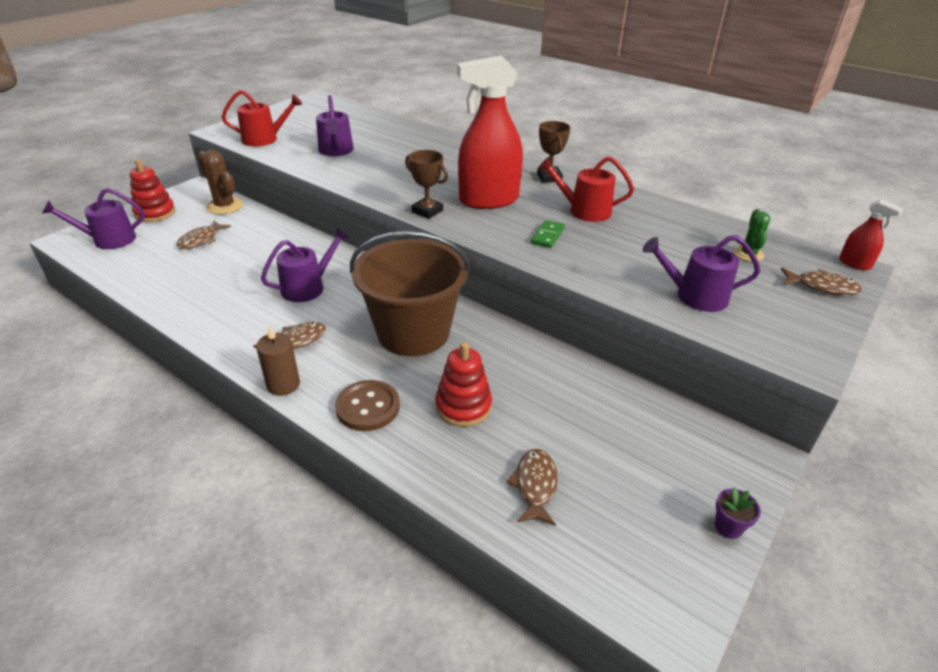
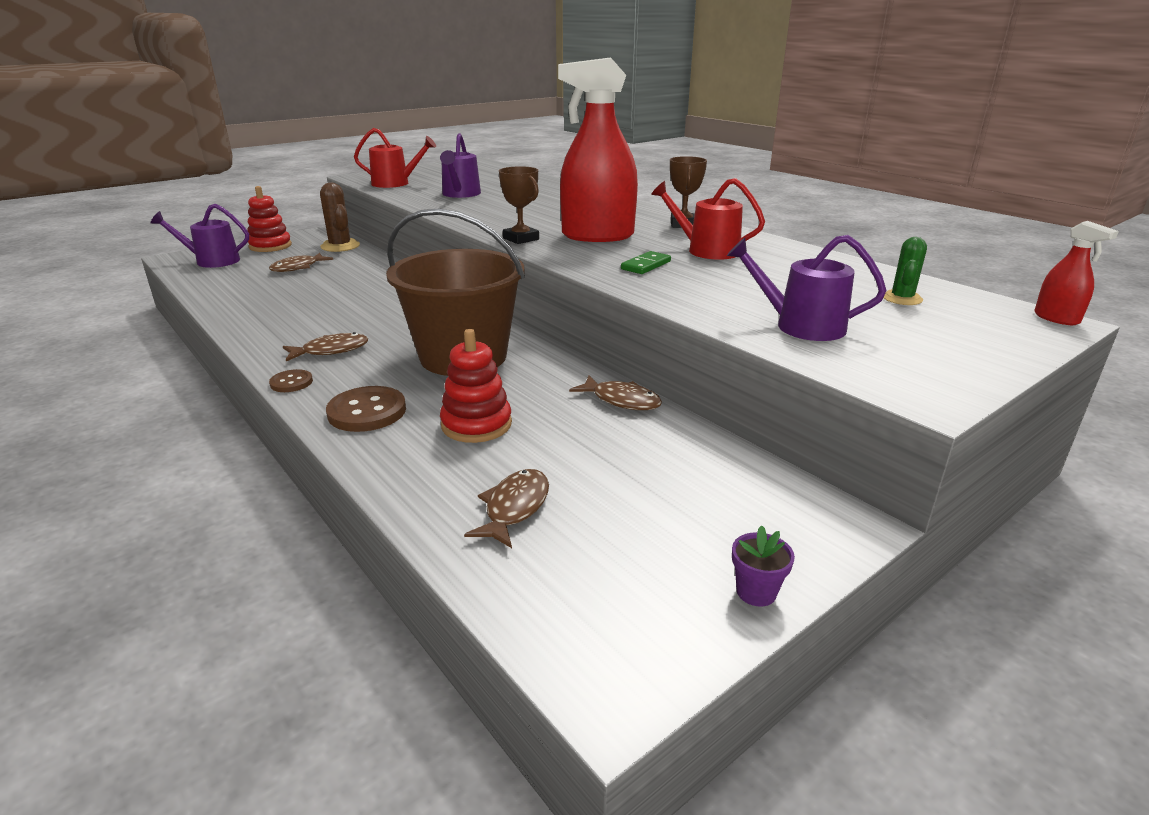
camera: 15 degrees right, 10 degrees down
brown candle [256,325,300,396] -> brown button [269,369,313,392]
purple watering can [261,227,349,302] -> none
brown fish [781,267,862,295] -> brown fish moved to [569,375,662,410]

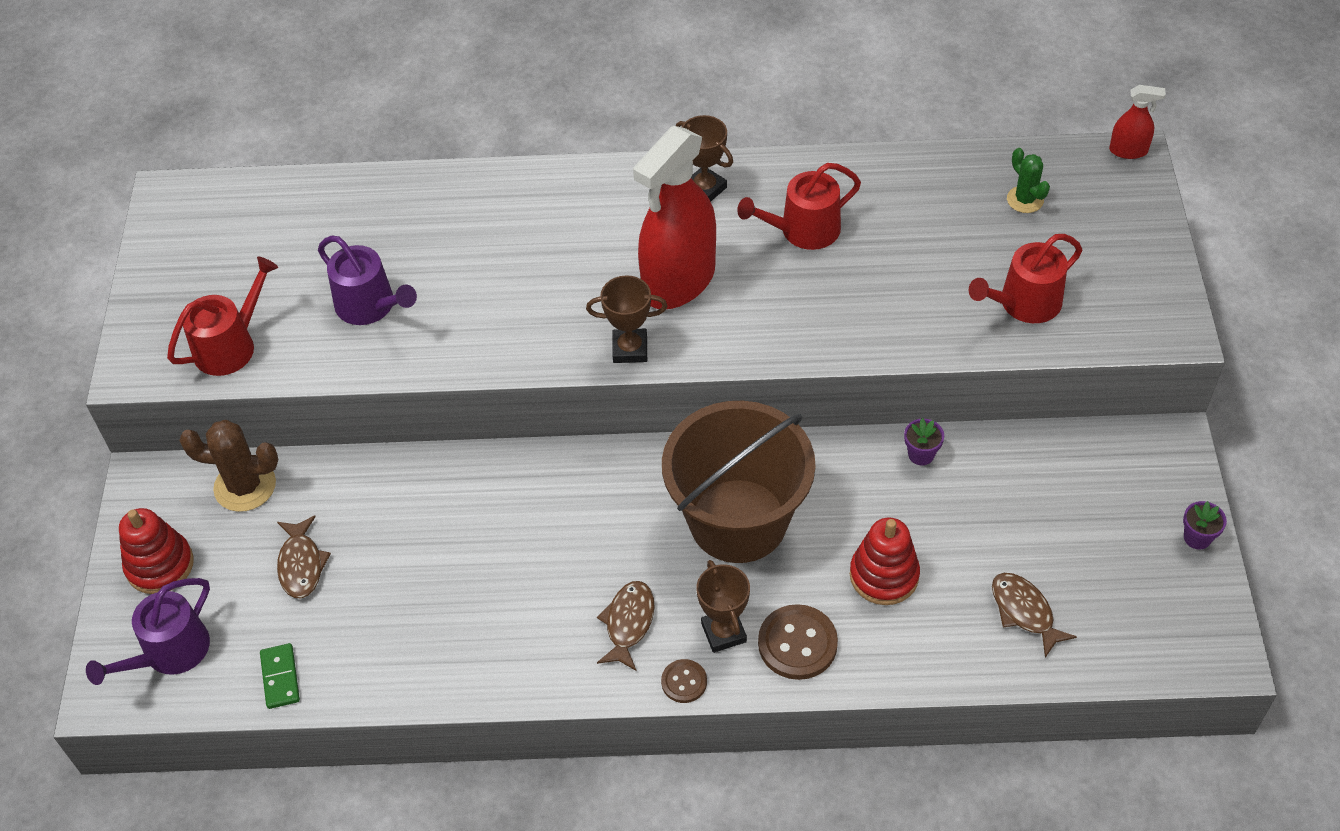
camera: 50 degrees left, 25 degrees up
brown fish [569,375,662,410] -> purple flower pot [904,418,944,465]
green domino [621,251,671,274] -> green domino moved to [260,643,300,709]
purple watering can [727,235,887,341] -> red watering can [968,234,1082,323]
none -> brown trophy [697,560,750,653]

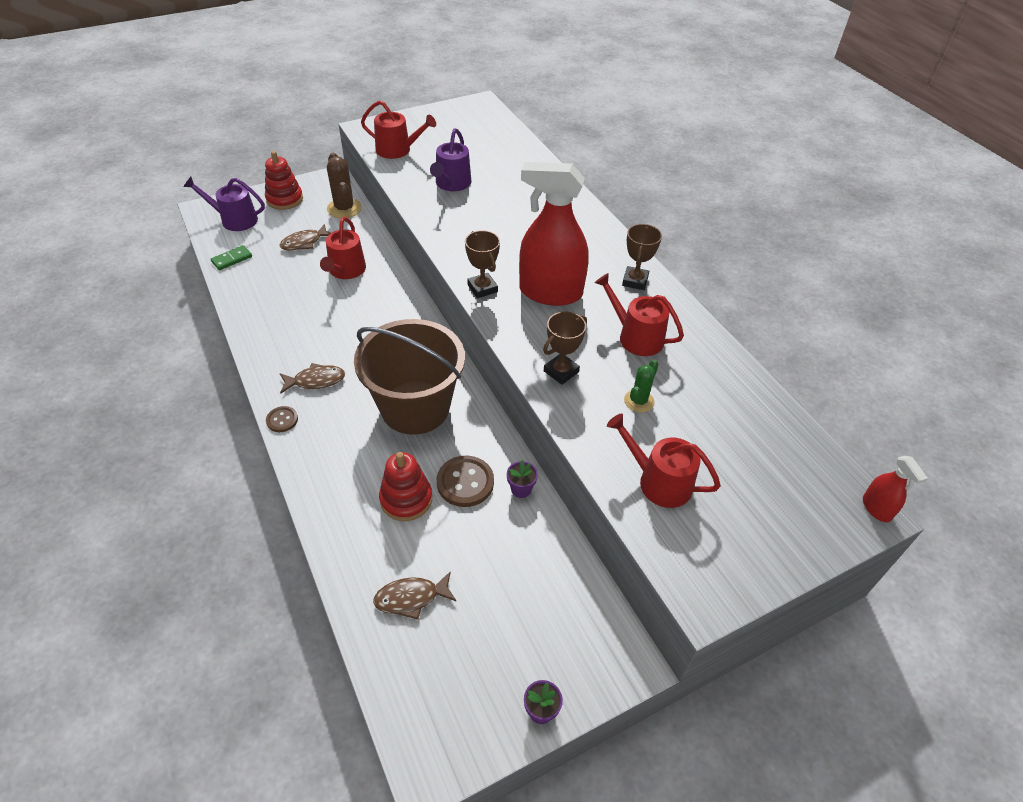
camera: 60 degrees right, 5 degrees down
brown trophy [697,560,750,653] -> brown trophy moved to [543,312,587,385]
brown button [758,604,838,680] -> brown button moved to [437,456,494,507]
brown fish [992,573,1077,658] -> brown fish turned 135 degrees counterclockwise [373,571,457,620]
green cactus [1007,148,1050,213] -> green cactus moved to [624,360,658,413]
none -> red watering can [320,217,366,279]

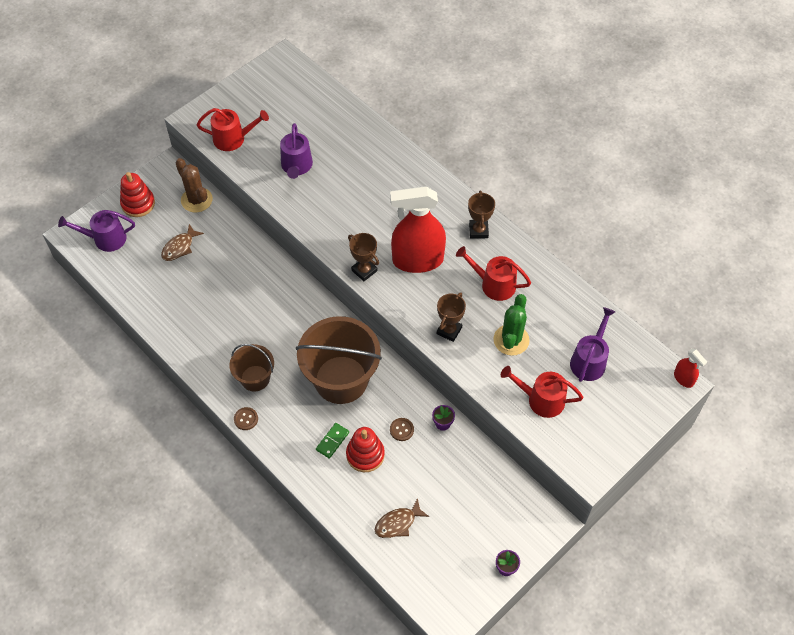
camera: 15 degrees left, 10 degrees up
green domino [211,245,252,270] -> green domino moved to [316,423,349,459]
brown fish [280,363,345,394] -> brown bucket [229,344,274,392]
red watering can [320,217,366,279] -> none
brown button [437,456,494,507] -> brown button [390,418,414,441], size x0.57
green cactus [624,360,658,413] -> green cactus [493,294,530,356], size x1.62
none -> purple watering can [570,307,615,382]

